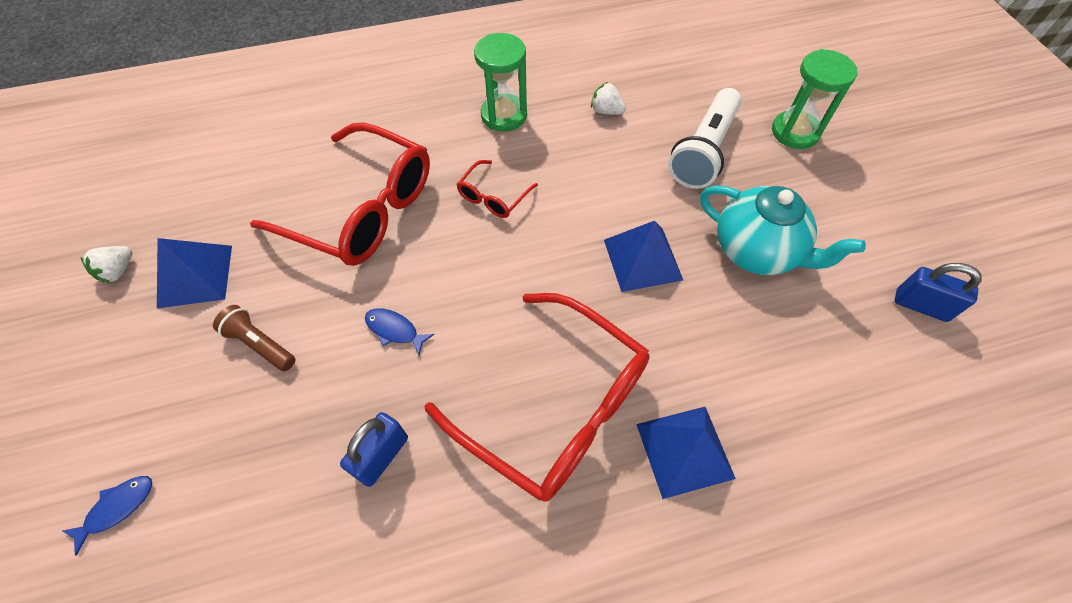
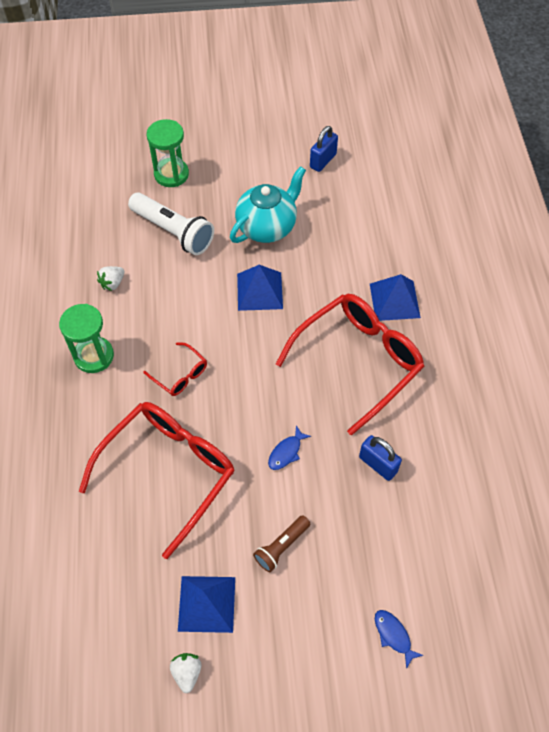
camera: 80 degrees left, 0 degrees up
white strawberry [81,246,132,283] -> white strawberry turned 135 degrees counterclockwise [170,653,202,693]

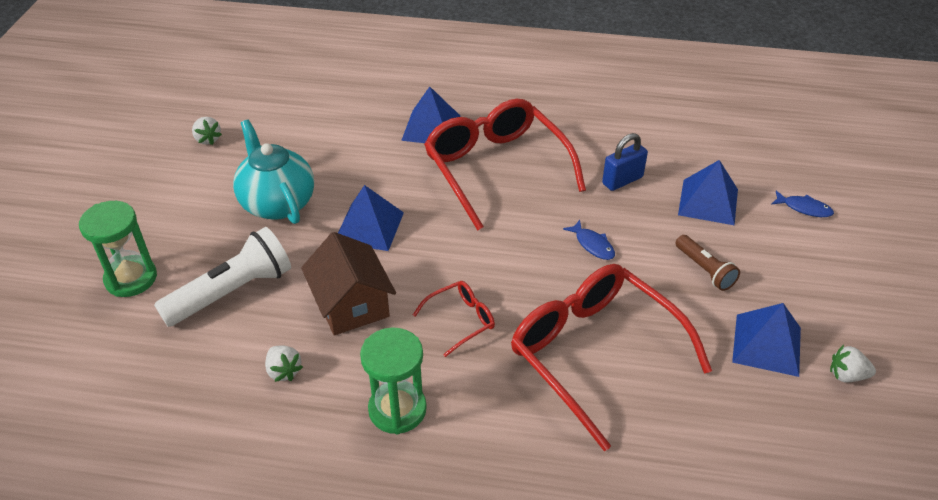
camera: 75 degrees left, 15 degrees down
blue padlock [310,126,338,172] -> white strawberry [192,117,222,145]
blue fish [375,610,424,669] -> blue fish turned 135 degrees counterclockwise [771,190,834,217]
none -> brown house [301,232,396,335]
none -> blue pyramid [678,160,738,225]

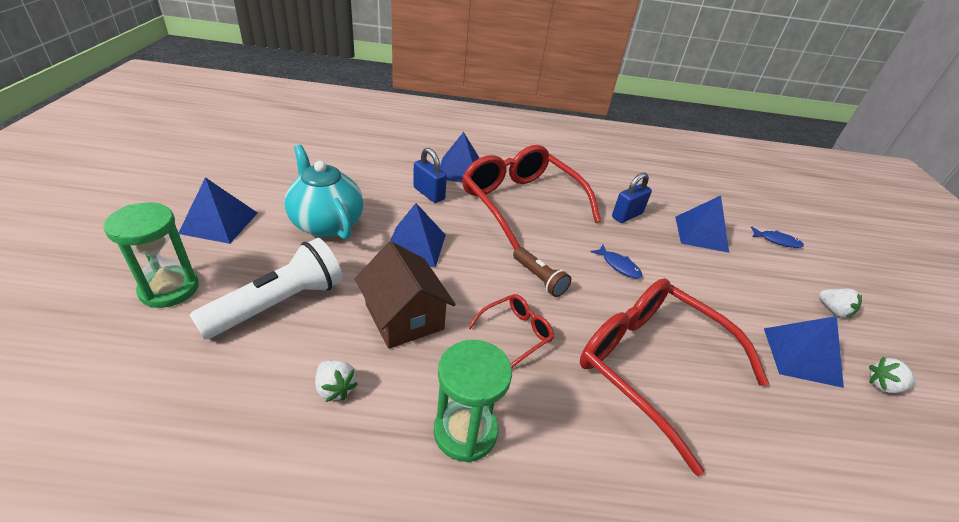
camera: 10 degrees left, 5 degrees down
white strawberry [192,117,222,145] -> white strawberry moved to [819,288,862,318]
brown flashlight [675,235,740,291] -> brown flashlight moved to [513,247,571,297]
none -> blue pyramid [179,177,258,244]
none -> blue padlock [413,148,447,203]

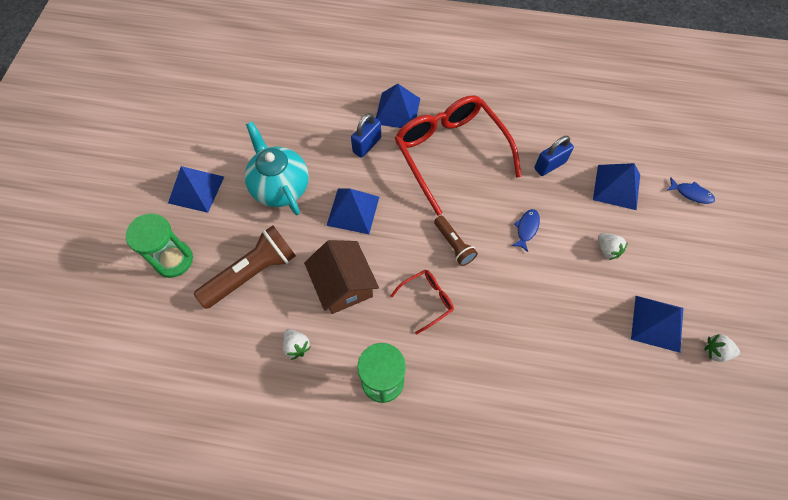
camera: 10 degrees right, 25 degrees up
white flashlight [190,238,343,340] -> brown flashlight [194,225,296,309]
blue padlock [413,148,447,203] -> blue padlock turned 75 degrees clockwise [351,113,381,158]
red glasses [580,278,769,476] -> none
blue fish [591,245,643,279] -> blue fish turned 120 degrees counterclockwise [512,209,540,252]
white strawberry [819,288,862,318] -> white strawberry moved to [598,233,628,260]

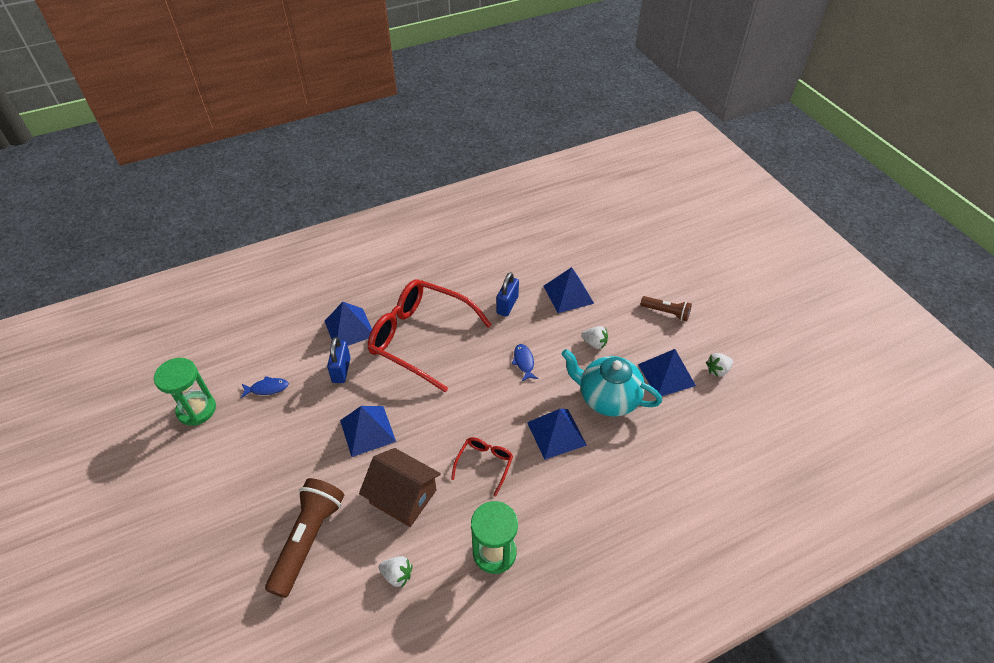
camera: 35 degrees left, 15 degrees down
green hourglass [126,213,193,278] -> green hourglass moved to [154,358,216,426]
blue pyramid [168,166,224,213] -> blue pyramid moved to [527,409,587,460]
turquoise teapot [245,121,309,215] -> turquoise teapot moved to [561,349,662,417]
brown flashlight [434,216,478,266] -> brown flashlight moved to [640,296,692,321]
blue fish [666,177,715,204] -> blue fish moved to [241,376,289,398]

